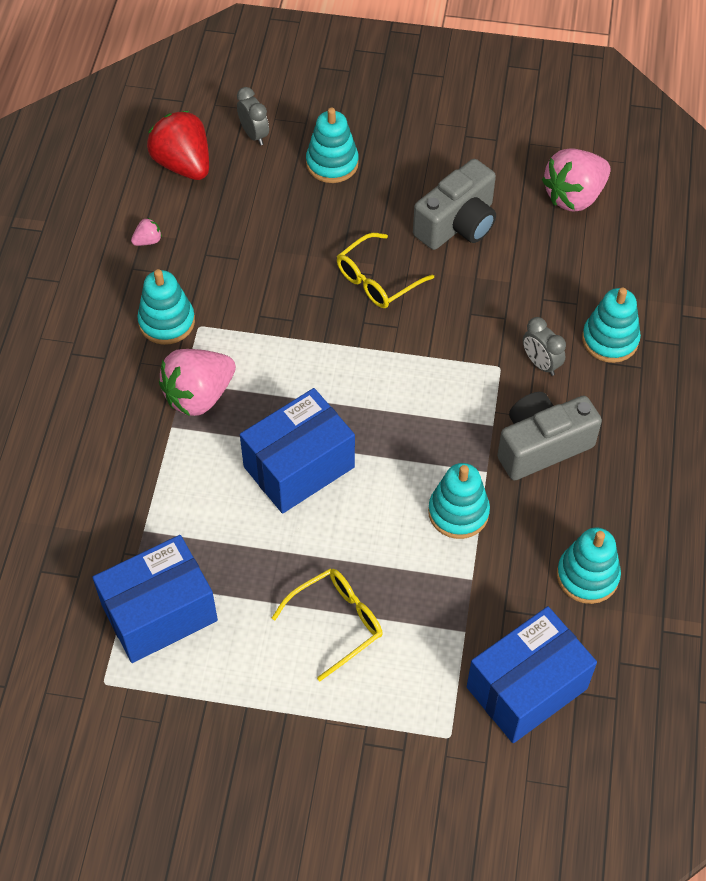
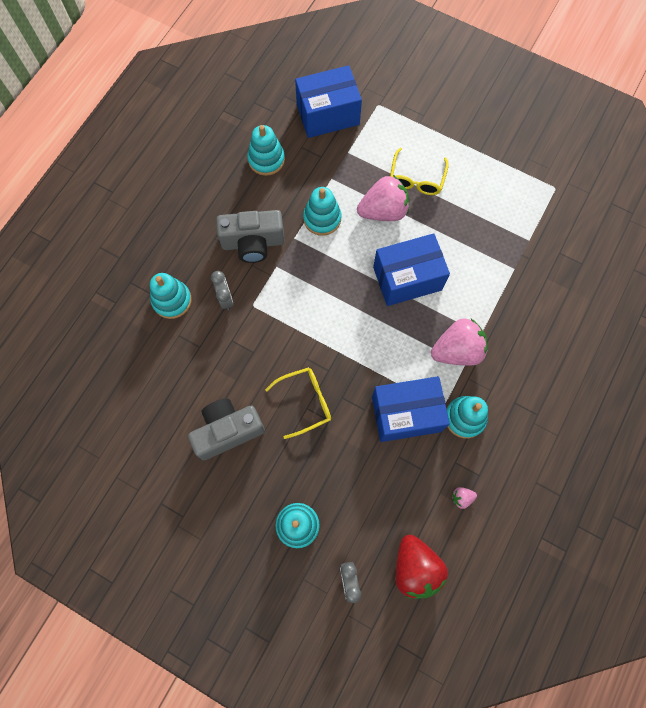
camera: 160 degrees left, 15 degrees up
blue box [92,535,218,663] -> blue box moved to [372,376,450,442]
yellow glasses [272,568,383,681] -> yellow glasses turned 60 degrees counterclockwise [390,148,449,195]
pink strawberry [542,148,611,212] -> pink strawberry moved to [357,175,409,221]

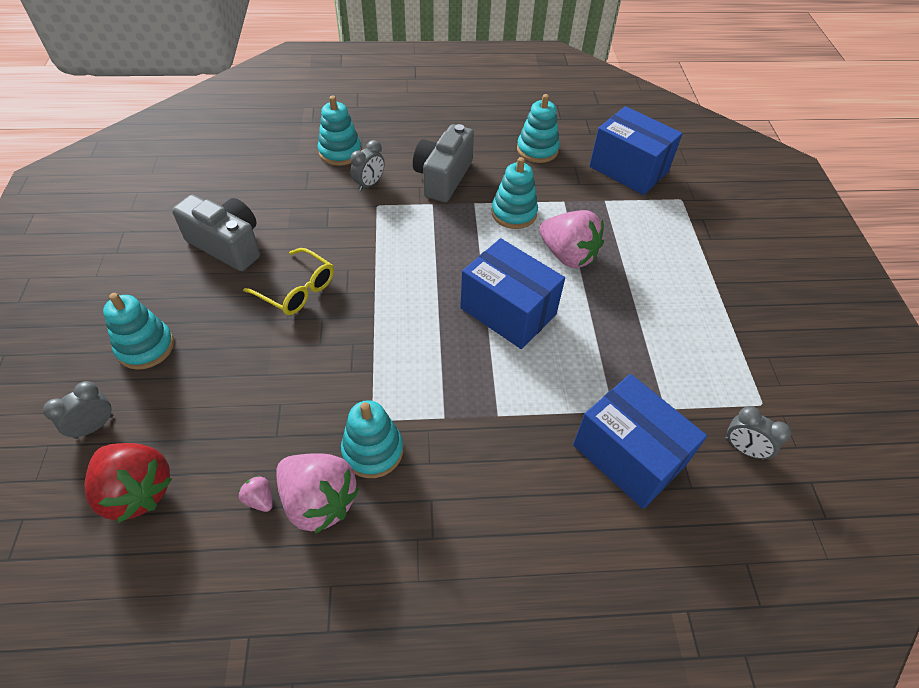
camera: 55 degrees right, 20 degrees down
grey camera [216,210,285,263] -> grey camera turned 60 degrees clockwise [413,124,474,202]
blue box [372,376,450,442] -> blue box moved to [573,374,707,509]
yellow glasses [390,148,449,195] -> none
red strawberry [395,535,448,599] -> red strawberry turned 90 degrees counterclockwise [85,443,172,523]
pink strawberry [431,319,487,366] -> pink strawberry moved to [276,453,359,534]
none -> grey clock [725,406,792,460]

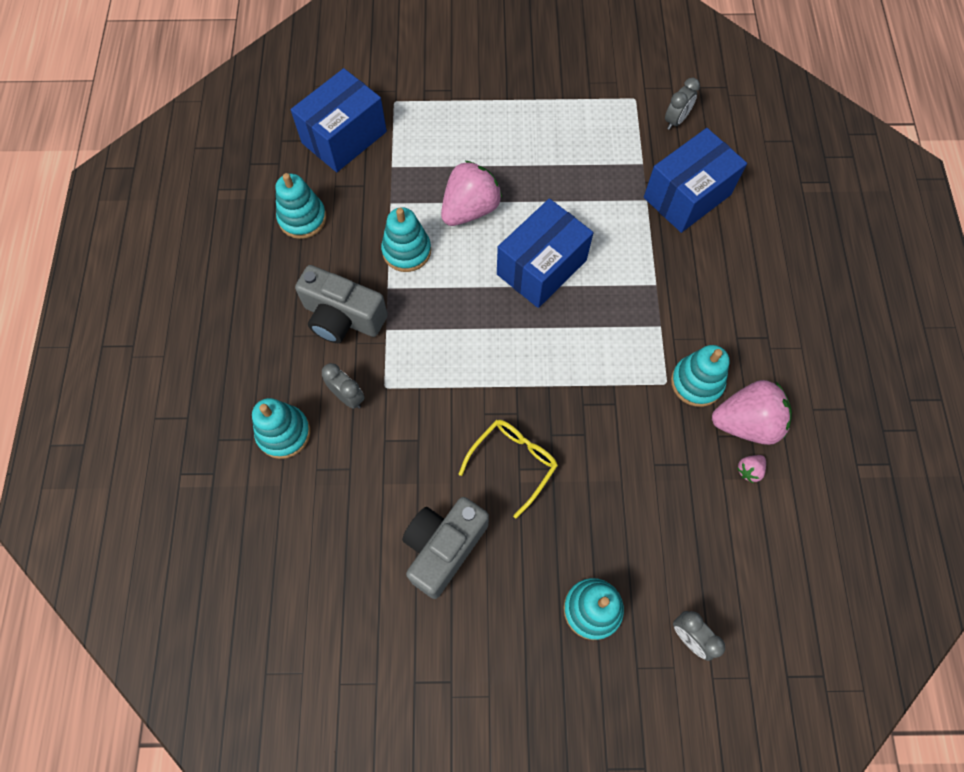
camera: 85 degrees left, 15 degrees up
red strawberry [85,443,172,523] -> none
pink strawberry [276,453,359,534] -> pink strawberry turned 45 degrees clockwise [712,380,792,445]

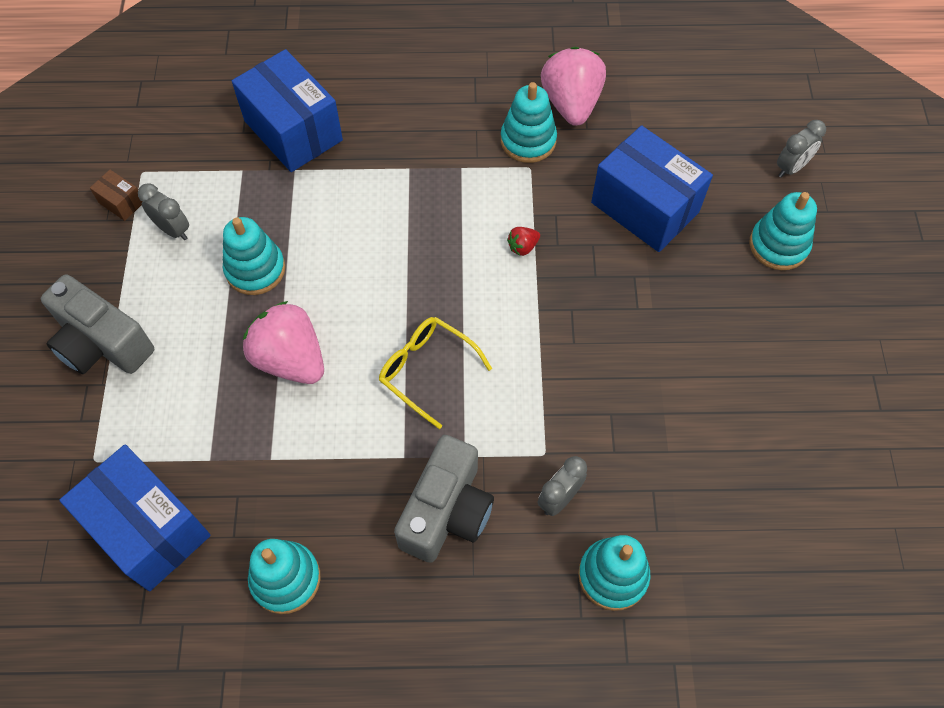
camera: 90 degrees left, 5 degrees down
turquoise stacking toy [381,207,431,272] -> turquoise stacking toy moved to [223,217,285,295]
grey camera [402,497,489,599] -> grey camera moved to [41,274,154,374]
yellow glasses [459,420,558,518] -> yellow glasses moved to [379,317,492,429]
blue box [497,198,593,308] -> blue box moved to [591,125,713,252]
grey clock [665,78,700,130] -> grey clock moved to [138,183,189,240]
pink strawberry [737,455,766,483] -> none
none -> brown box [90,170,142,221]
none -> red strawberry [507,227,540,256]

